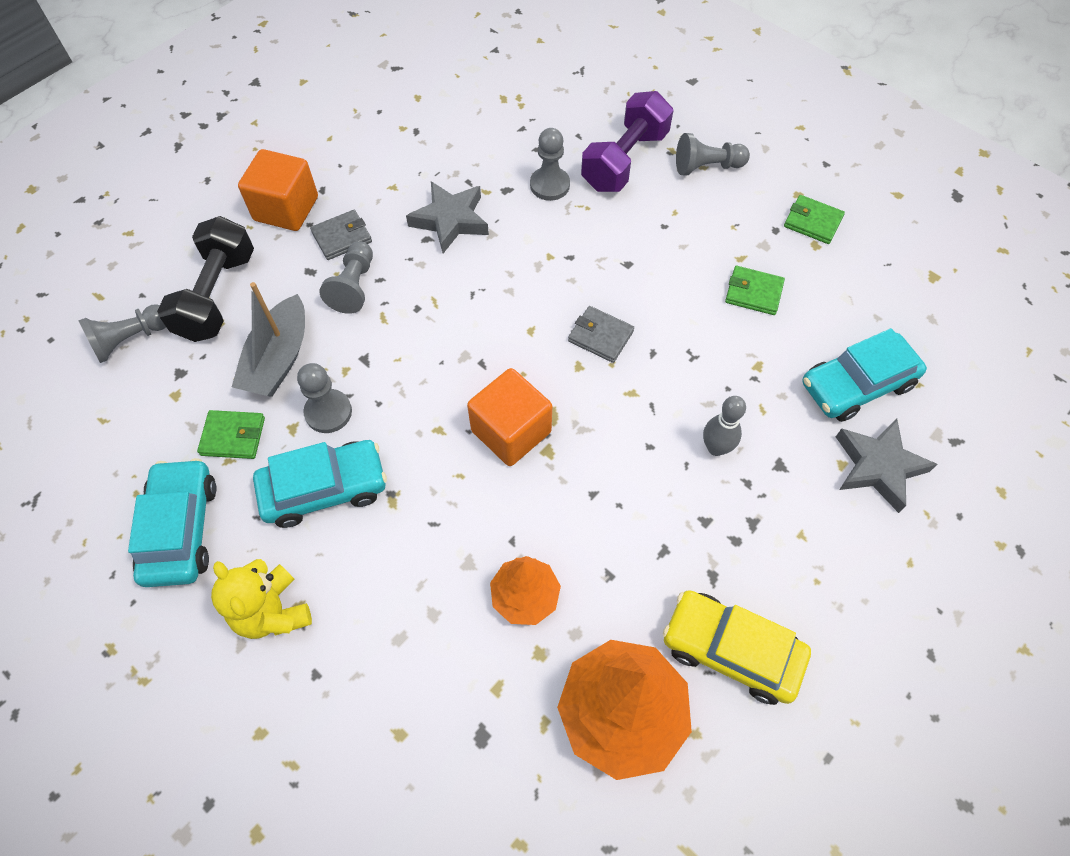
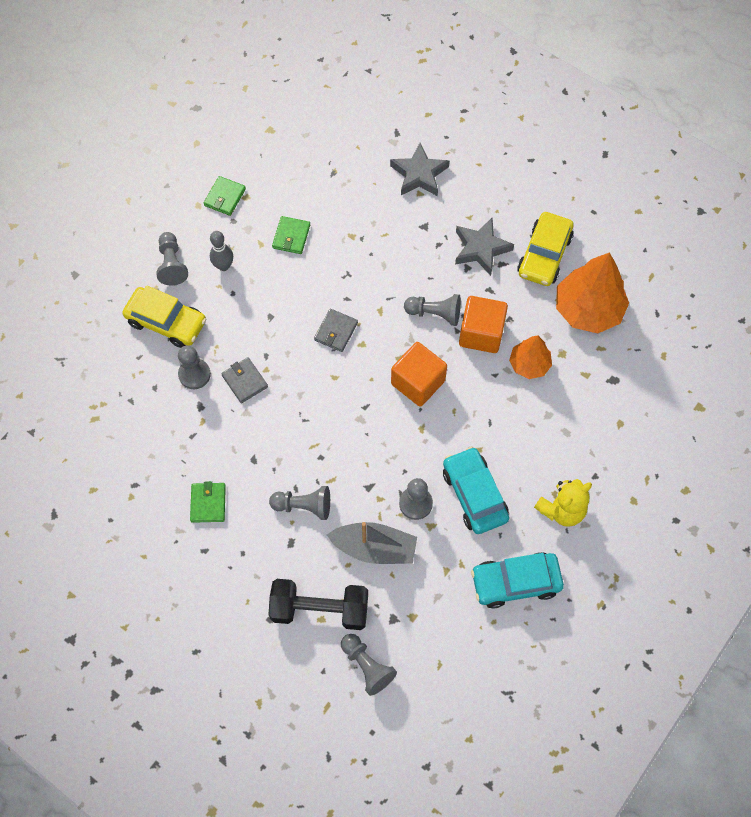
camera: 95 degrees left, 5 degrees up
green wallet [197,410,265,459] -> green wallet moved to [190,481,226,523]
orange cube [238,149,318,231] -> orange cube moved to [459,296,508,353]
grey wallet [310,210,372,260] -> grey wallet moved to [221,357,268,403]
grey star [406,181,489,253] -> grey star moved to [455,218,514,276]
purple dumbbell [581,91,674,192] -> yellow car [123,285,206,348]
grey bowling pin [703,396,746,456] -> grey bowling pin moved to [210,231,233,271]
turquoise car [802,328,927,422] -> none
none -> grey pawn [404,294,461,326]

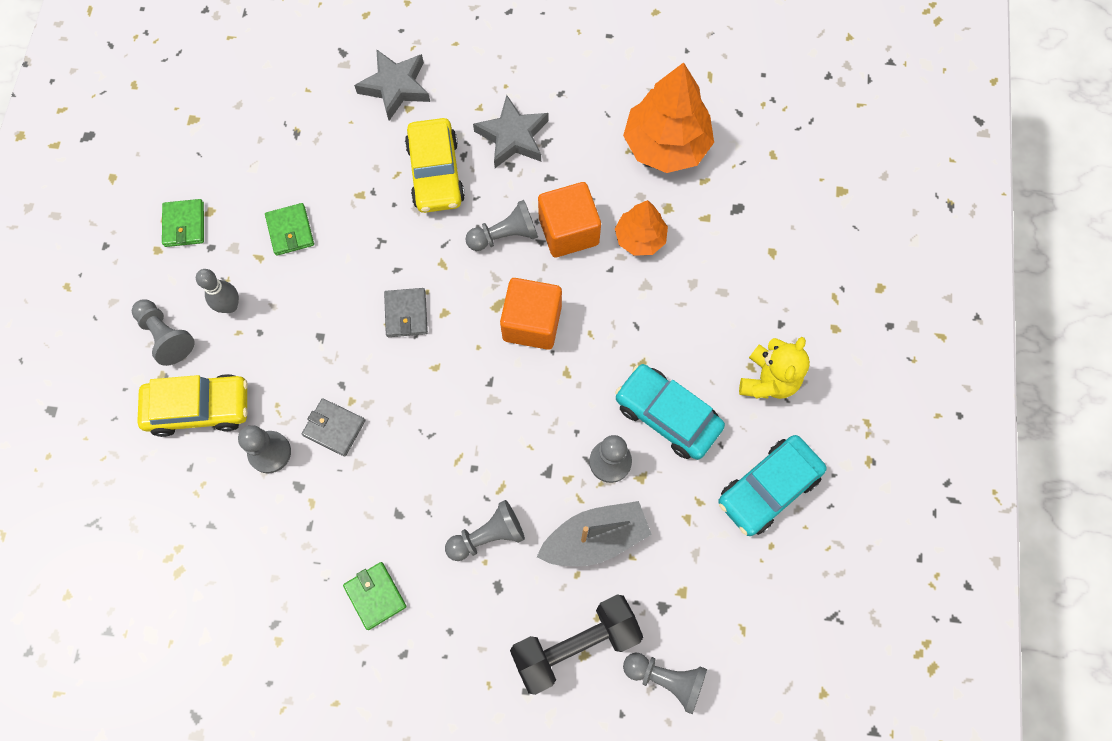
camera: 30 degrees left, 5 degrees up
yellow car [517,212,574,286] -> yellow car moved to [405,118,465,213]

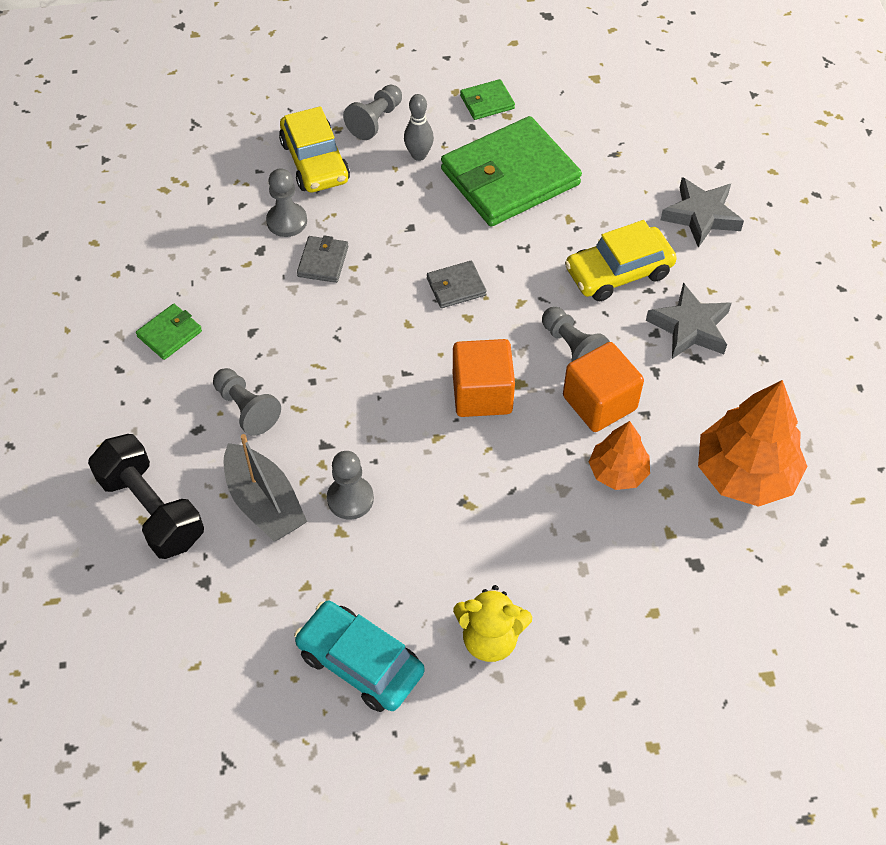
camera: 75 degrees right, 15 degrees down
green wallet [265,203,314,256] -> green wallet [441,116,582,227], size x2.35
turquoise car [615,364,725,460] -> none
grey pawn [623,653,707,714] -> none

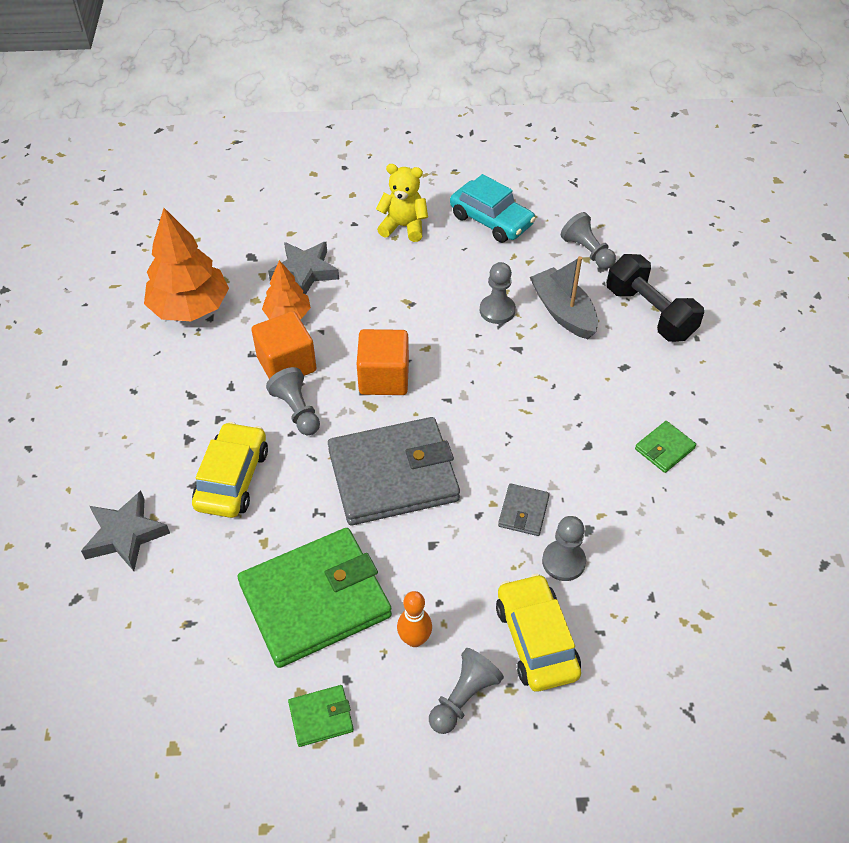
camera: 175 degrees left, 5 degrees down
grey pawn [213,368,281,436] -> grey pawn moved to [561,212,616,269]
grey bowling pin [404,94,434,161] -> orange bowling pin [397,591,432,647]
grey wallet [427,261,487,308] -> grey wallet [328,417,460,525], size x2.35
yellow car [565,220,677,301] -> yellow car turned 60 degrees counterclockwise [192,422,268,518]
grey star [646,283,731,359] -> grey star moved to [268,242,339,294]

